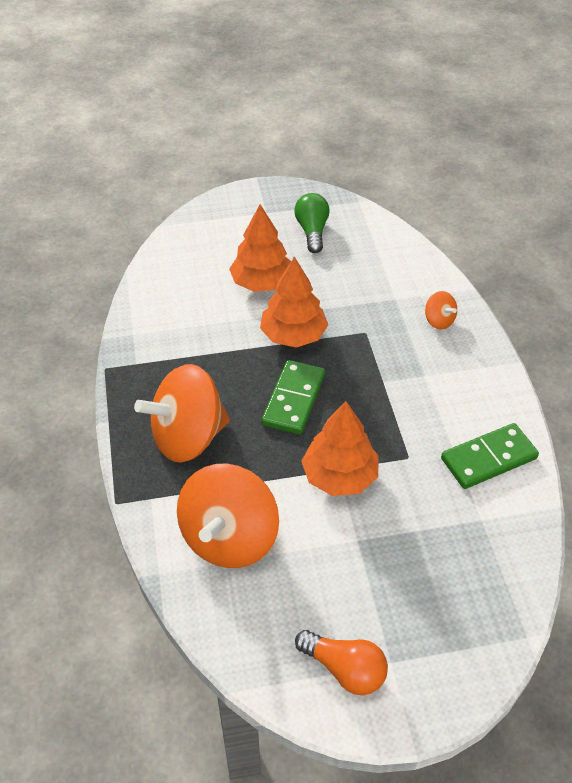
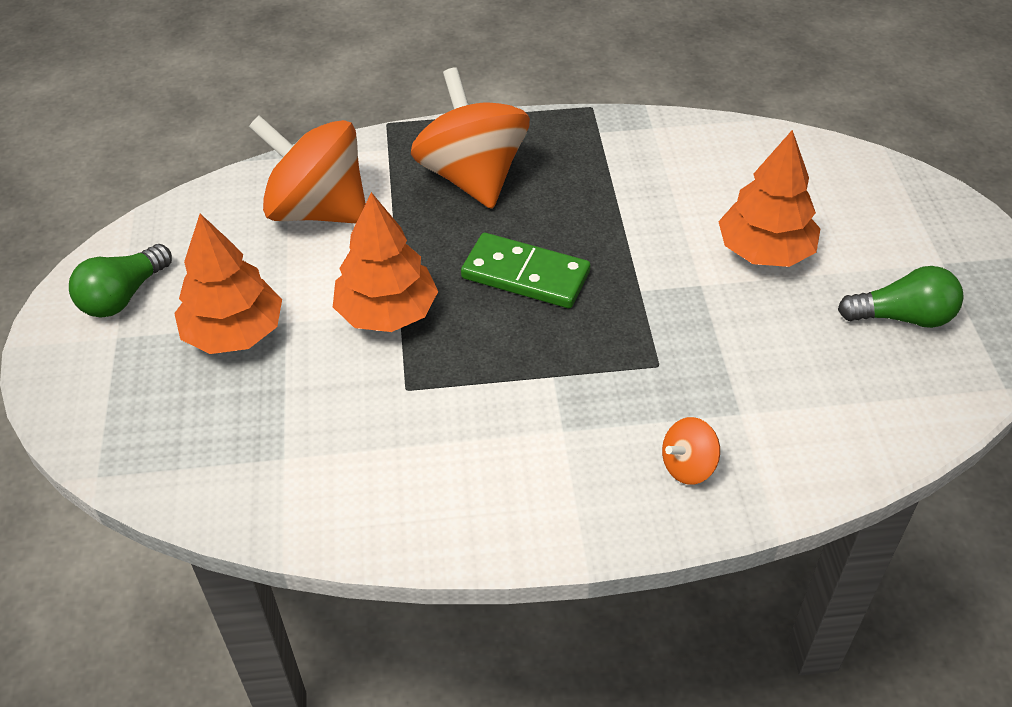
camera: 95 degrees right, 0 degrees up
orange tree [260,257,328,348] -> orange tree moved to [174,214,282,354]
orange light bulb [295,630,388,695] -> green light bulb [69,244,172,318]
green domino [441,423,539,489] -> none

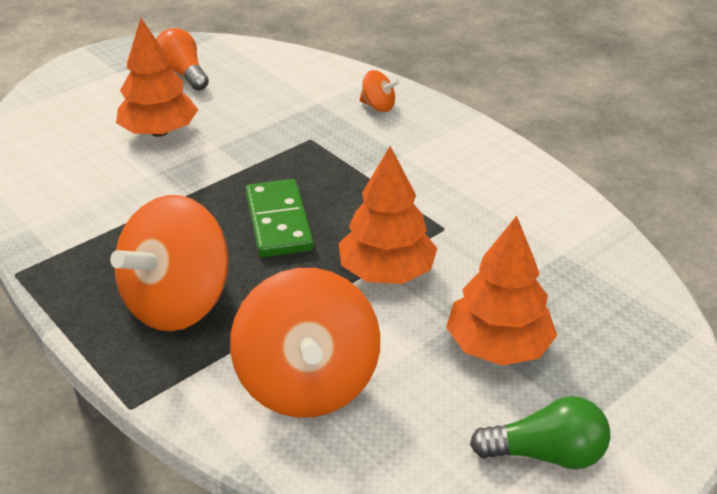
camera: 125 degrees left, 10 degrees down
green light bulb [838,266,963,328] -> orange light bulb [156,28,209,91]

